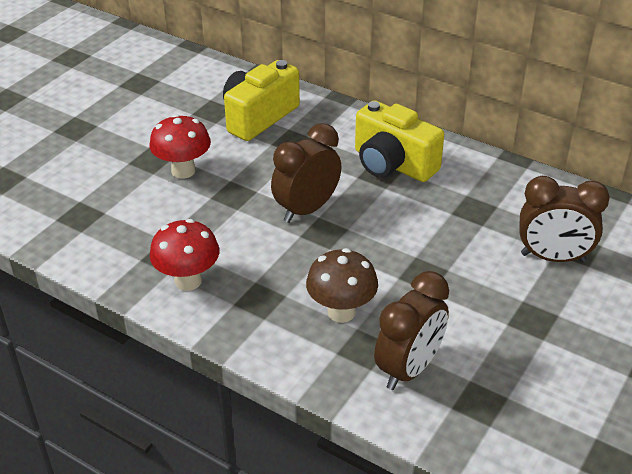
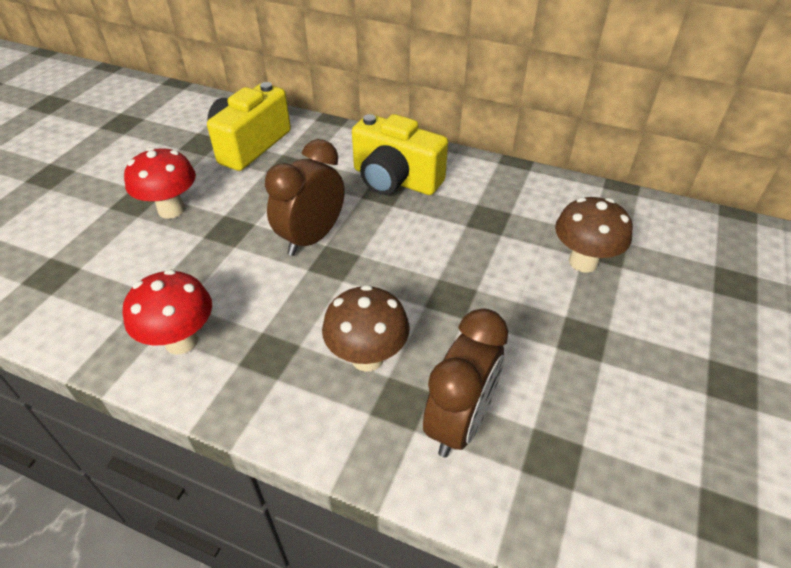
camera: 10 degrees left, 5 degrees up
brown clock [519,176,610,262] -> brown mushroom [555,197,633,273]

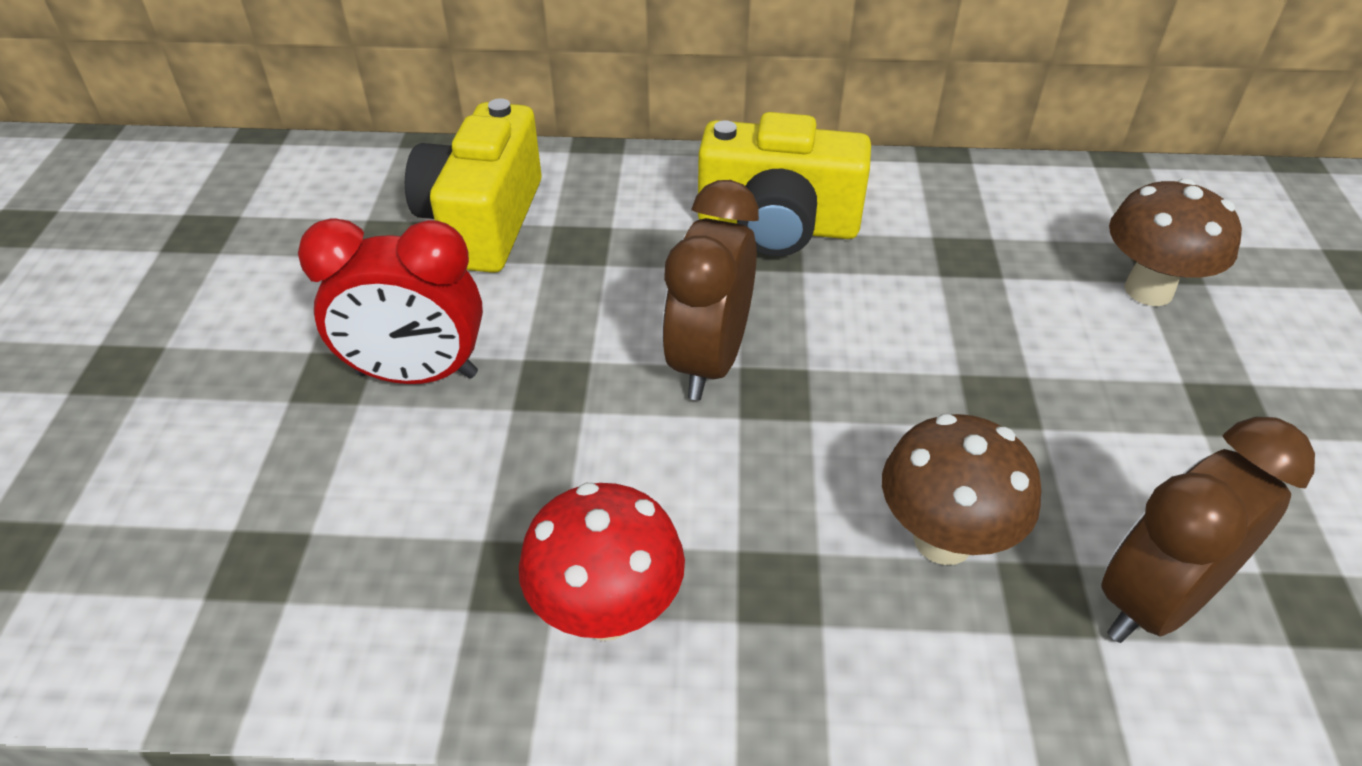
camera: 20 degrees left, 0 degrees up
red mushroom [124,147,196,219] -> red clock [298,218,483,384]
brown clock [423,308,508,458] -> brown clock turned 135 degrees counterclockwise [1101,417,1315,643]

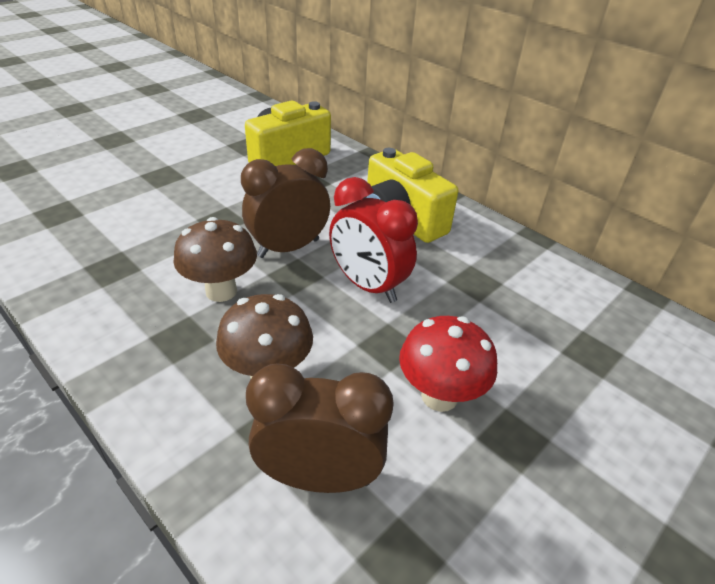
camera: 40 degrees right, 5 degrees down
red clock [298,218,483,384] -> red clock moved to [329,177,418,303]
red mushroom [519,483,685,641] -> red mushroom moved to [399,316,497,412]
brown mushroom [1109,178,1242,306] -> brown mushroom moved to [173,217,257,302]

